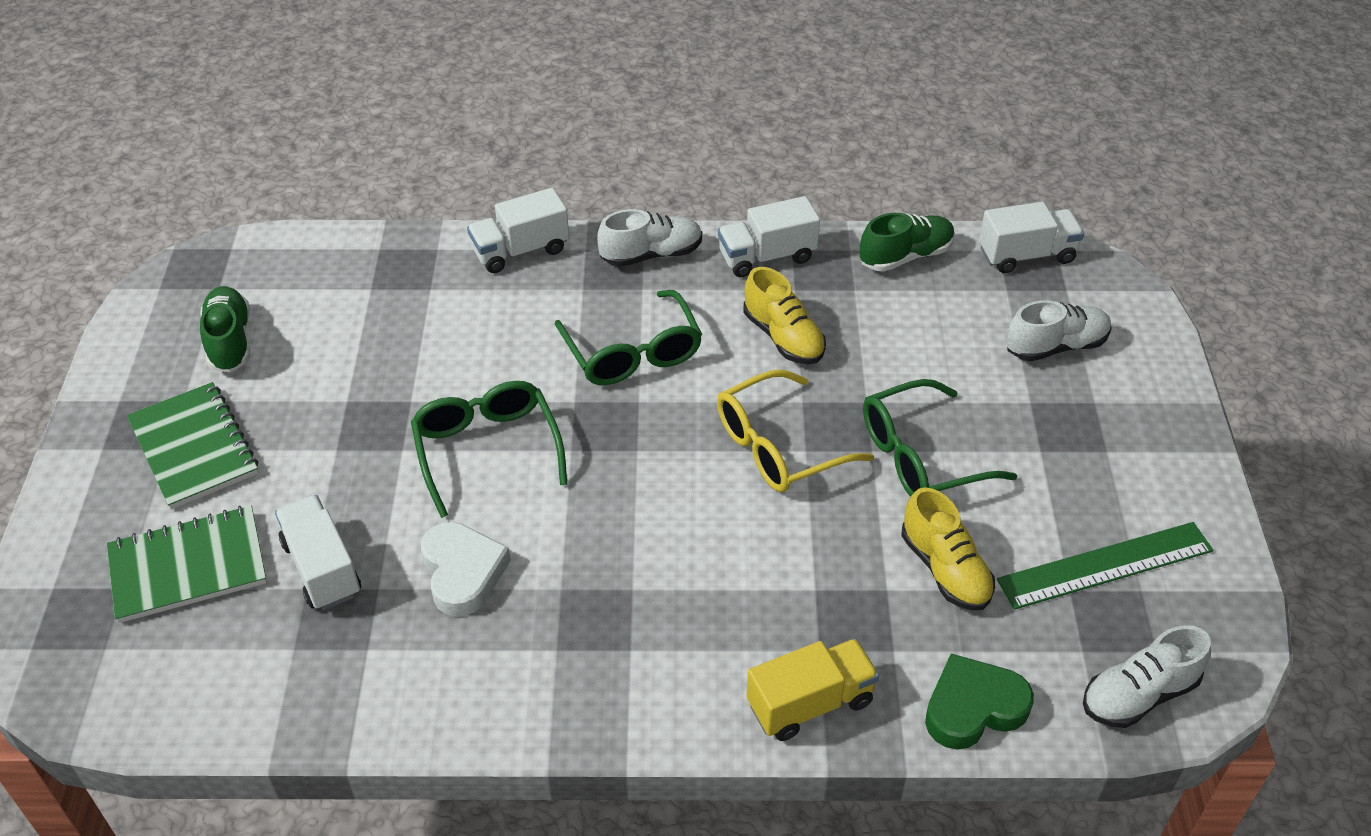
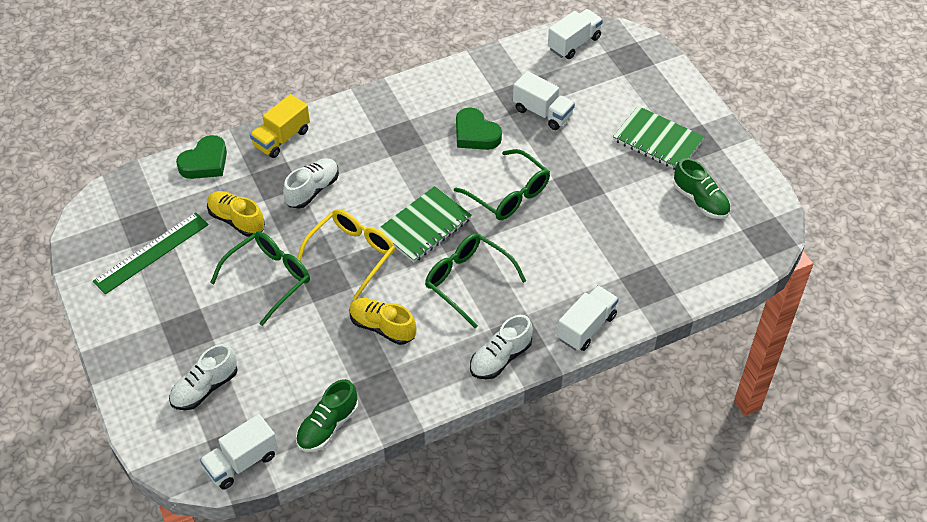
camera: 155 degrees right, 5 degrees up
green notebook [107,506,267,623] -> green notebook moved to [378,186,472,263]
white heart [421,522,511,617] -> green heart [456,107,502,150]
white truck [718,196,820,277] -> white truck moved to [548,9,603,59]
white shoe [1083,625,1211,728] -> white shoe moved to [283,158,339,209]

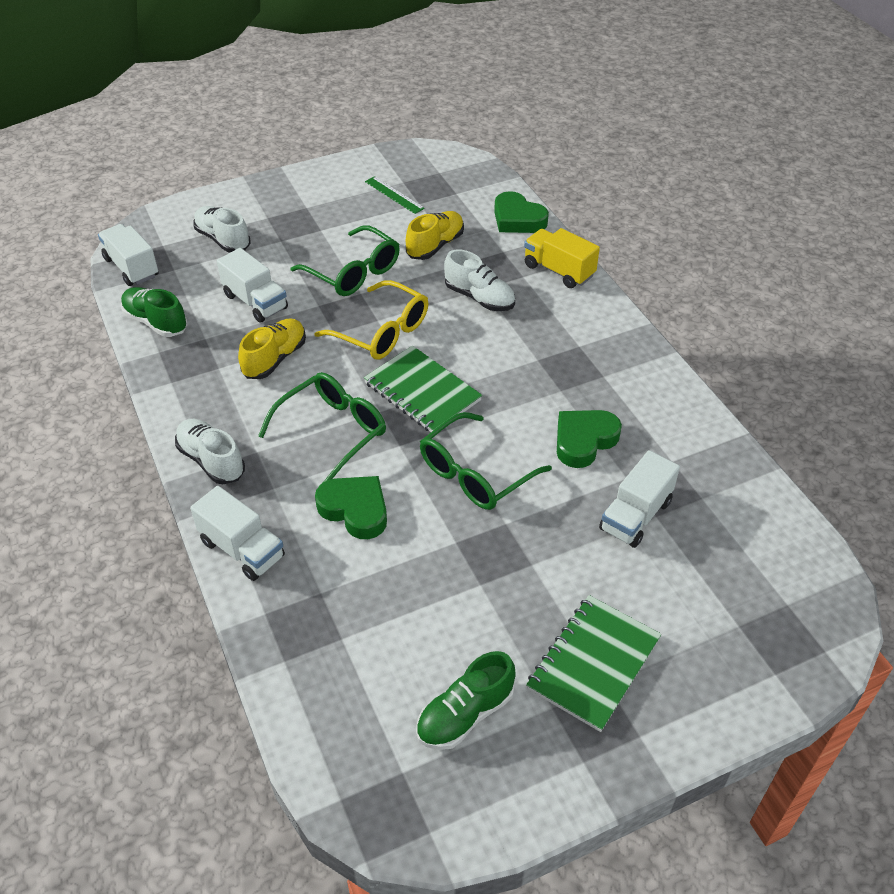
camera: 90 degrees right, 5 degrees down
green ruler [93,212,209,294] -> green ruler [365,176,425,214], size x0.59
white truck [548,9,603,59] -> white truck moved to [217,248,288,322]
none -> green heart [315,476,387,539]

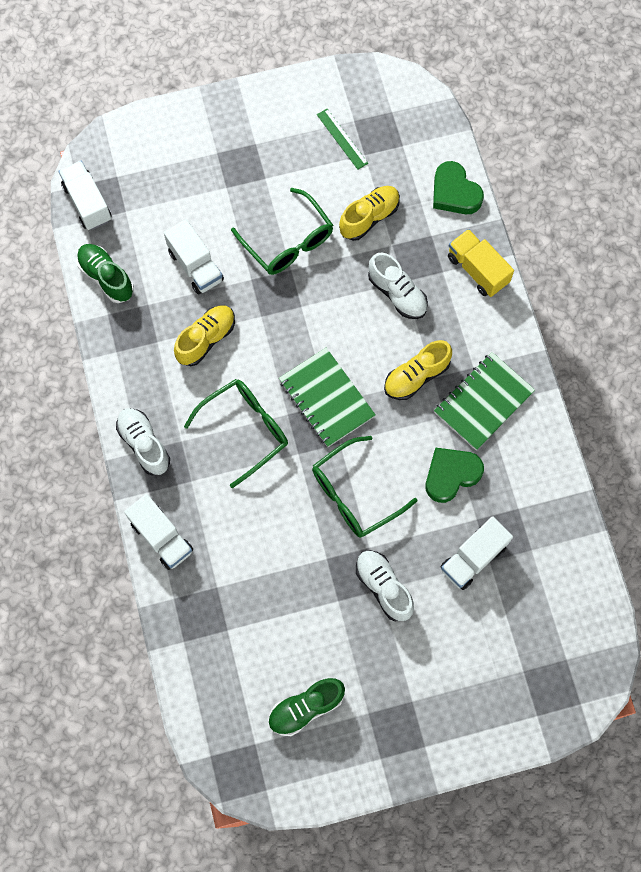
camera: 10 degrees right, 25 degrees up
white shoe [193,206,250,253] -> white shoe moved to [356,550,414,621]
yellow glasses [314,280,428,360] -> none
green heart [315,476,387,539] -> none
green notebook [526,595,662,732] -> green notebook moved to [434,352,535,450]
none -> yellow shoe [384,340,452,400]

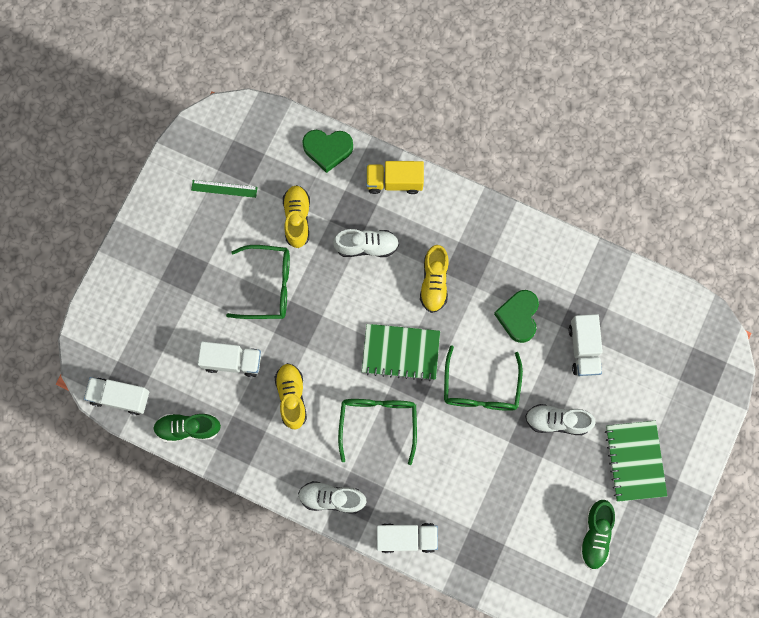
camera: 50 degrees left, 5 degrees up
green notebook [434,352,535,450] -> green notebook moved to [605,421,667,502]

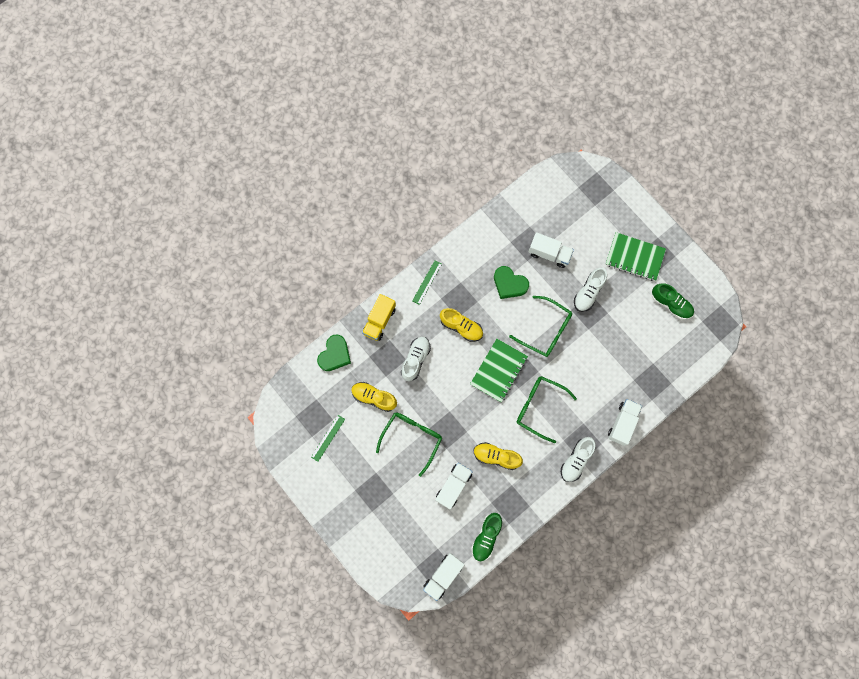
camera: 65 degrees left, 0 degrees up
none -> green ruler [412,260,442,305]

